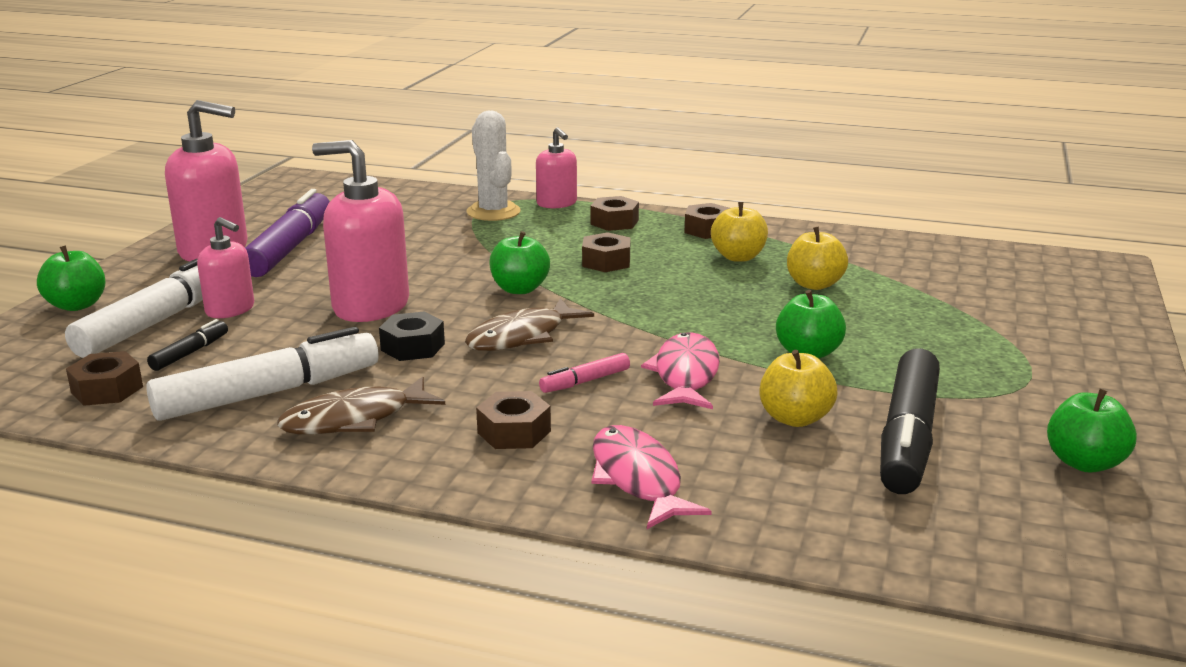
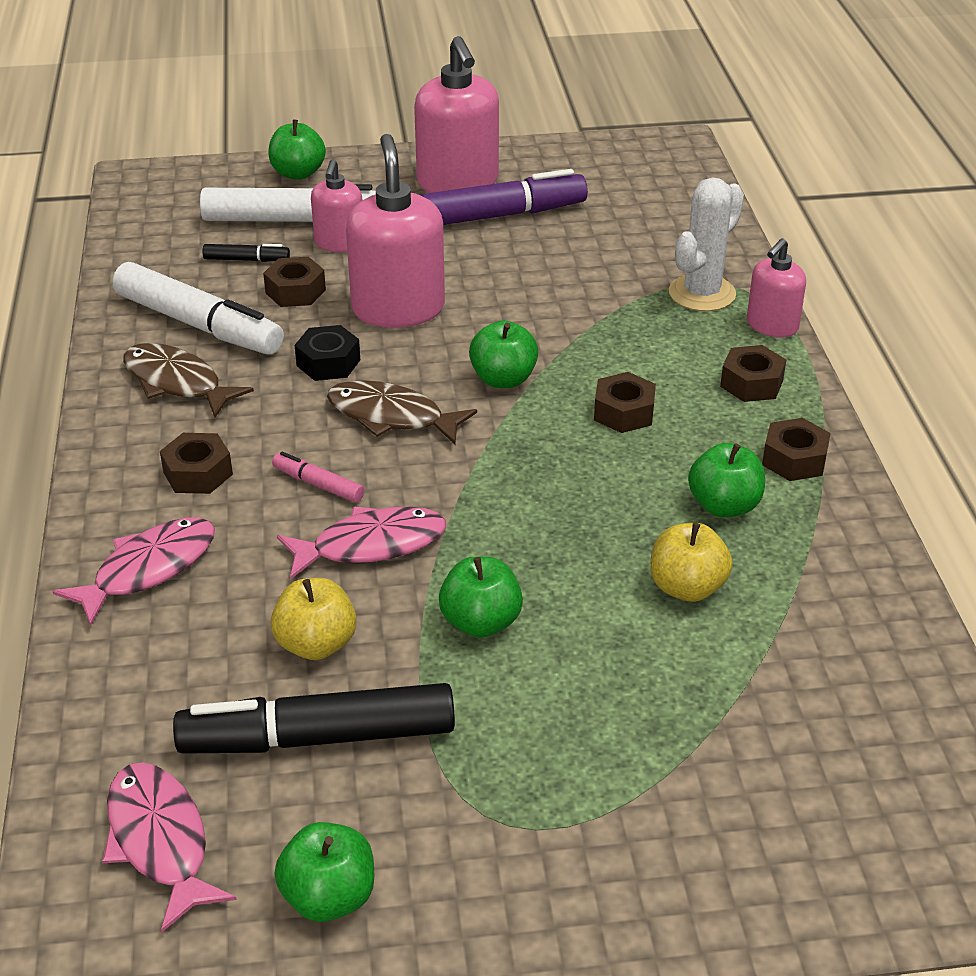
camera: 65 degrees right, 15 degrees up
brown nut [66,351,143,406] -> brown nut moved to [263,257,326,307]
yellow apple [711,202,768,262] -> green apple [688,443,765,517]
none -> pink fish [102,762,237,932]

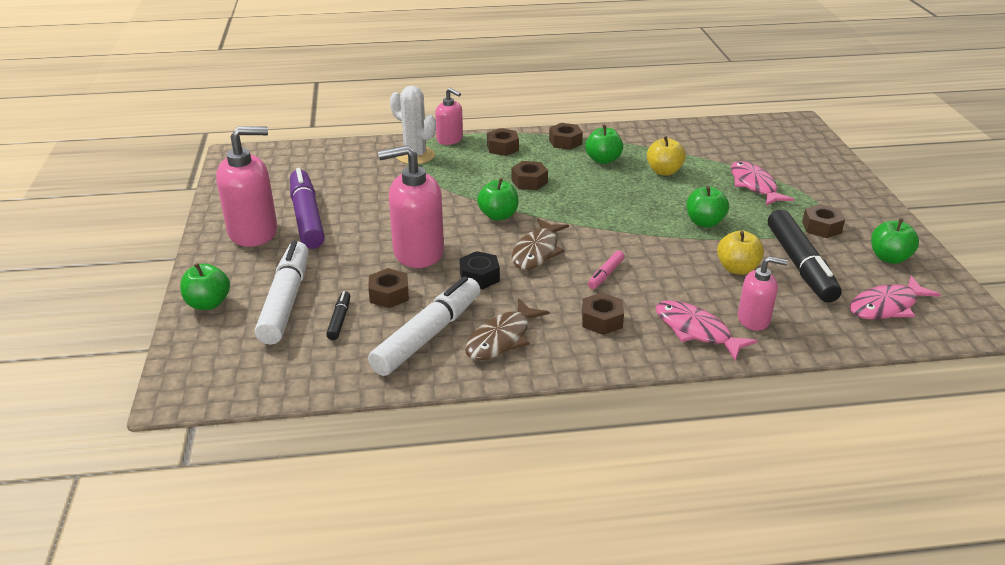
camera: 90 degrees left, 5 degrees down
pink fish [277,506,446,580] -> pink fish moved to [731,161,794,206]
pink soap dispenser [311,159,362,252] -> pink soap dispenser moved to [738,256,788,331]
none -> brown nut [802,204,845,238]

